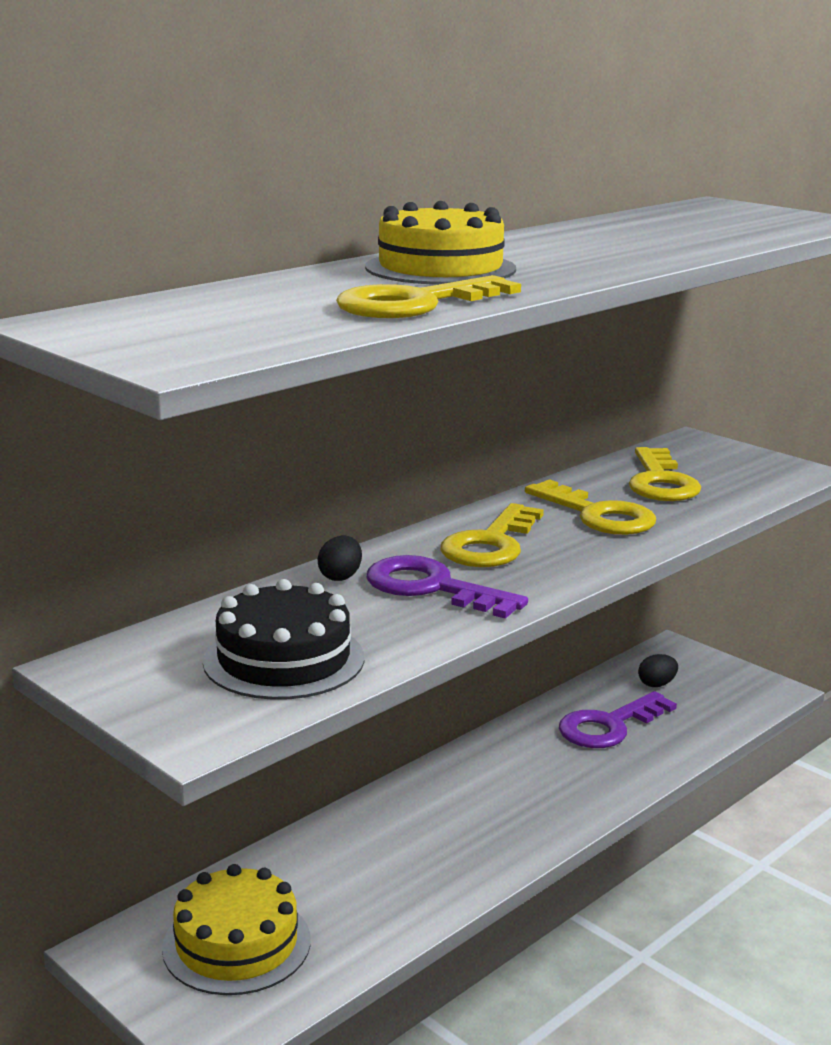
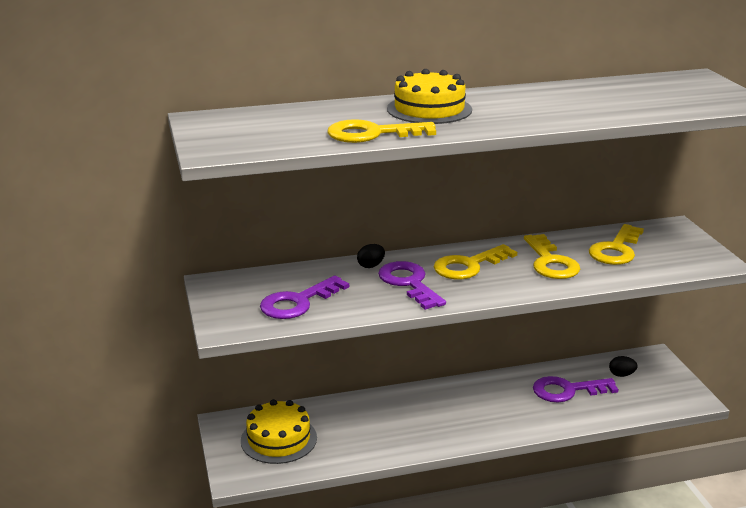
camera: 30 degrees right, 5 degrees up
black cake [203,579,364,700] -> purple key [260,275,349,319]

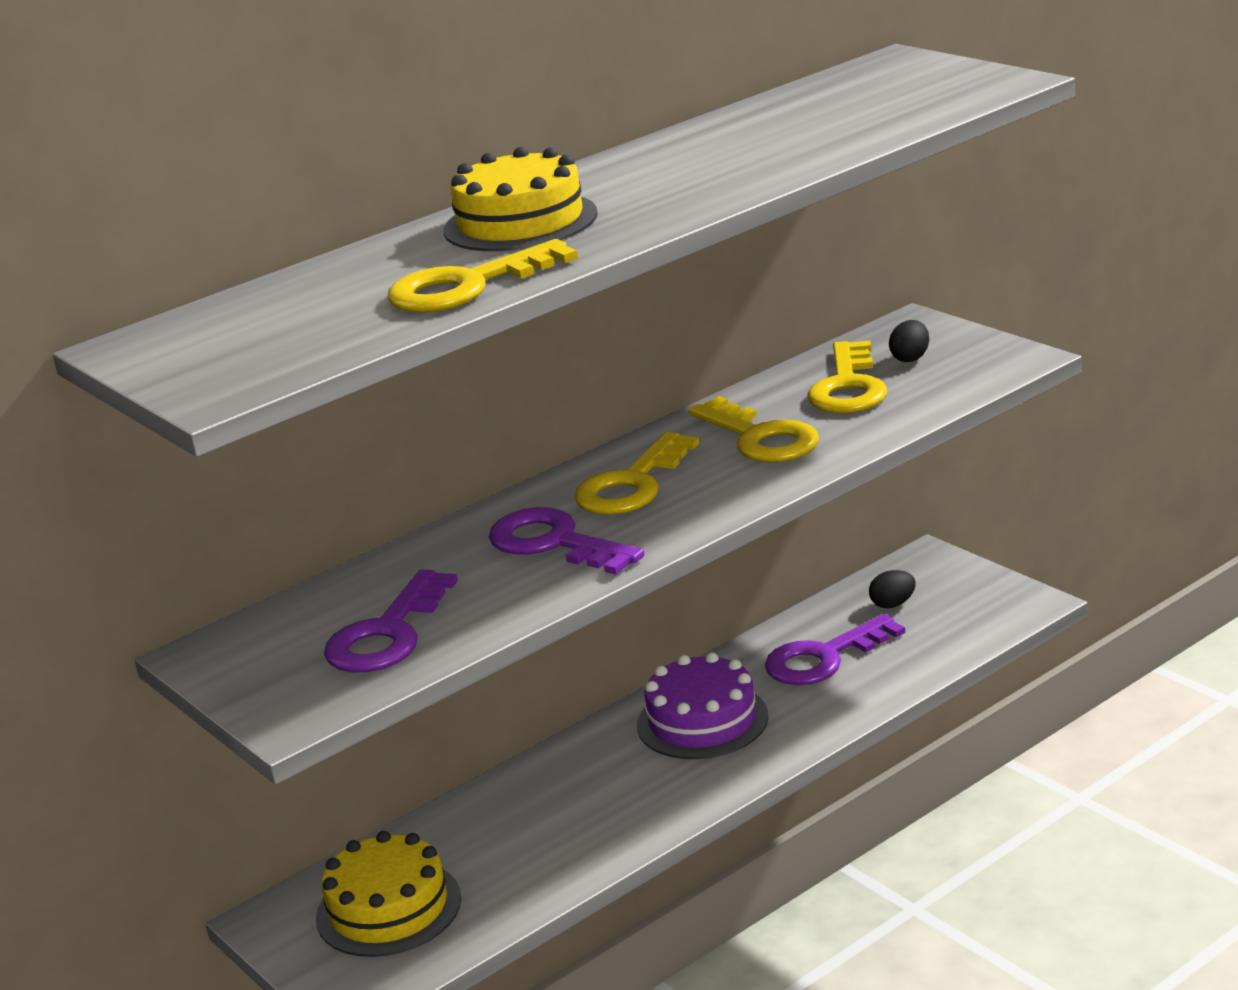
camera: 20 degrees left, 0 degrees up
black egg [357,244,385,268] -> black egg moved to [889,320,929,362]
none -> purple cake [637,652,769,759]

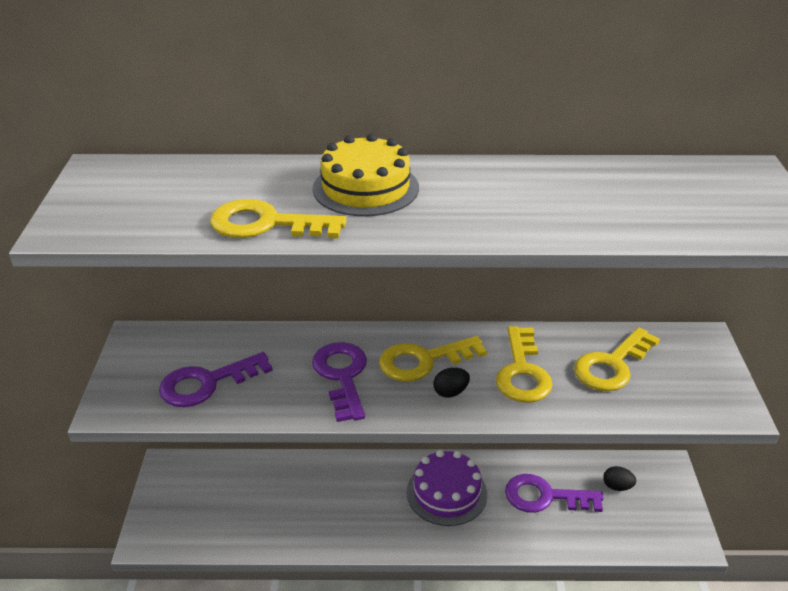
camera: 35 degrees right, 10 degrees up
yellow cake [316,831,461,957] -> none
black egg [889,320,929,362] -> black egg moved to [433,368,470,398]

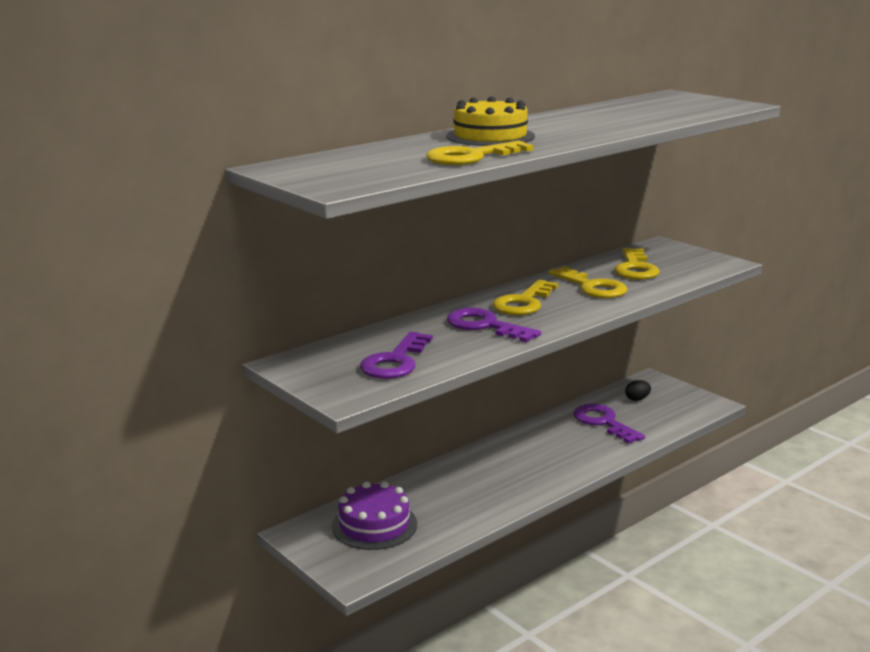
camera: 40 degrees left, 15 degrees down
purple cake [407,450,487,526] -> purple cake moved to [332,481,417,550]
black egg [433,368,470,398] -> none
purple key [505,474,604,513] -> purple key turned 90 degrees clockwise [573,403,645,444]

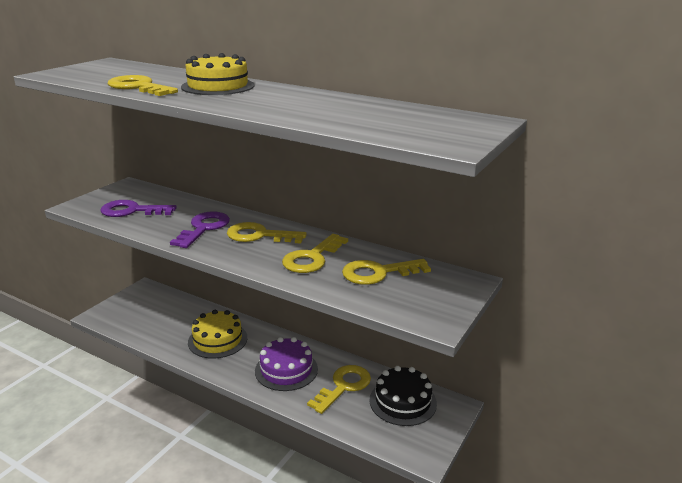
camera: 70 degrees right, 5 degrees up
purple cake [332,481,417,550] -> purple cake moved to [255,337,318,391]
purple key [573,403,645,444] -> yellow key [307,365,371,414]
black egg [625,380,651,401] -> black cake [369,366,437,426]
none -> yellow cake [188,310,247,359]

